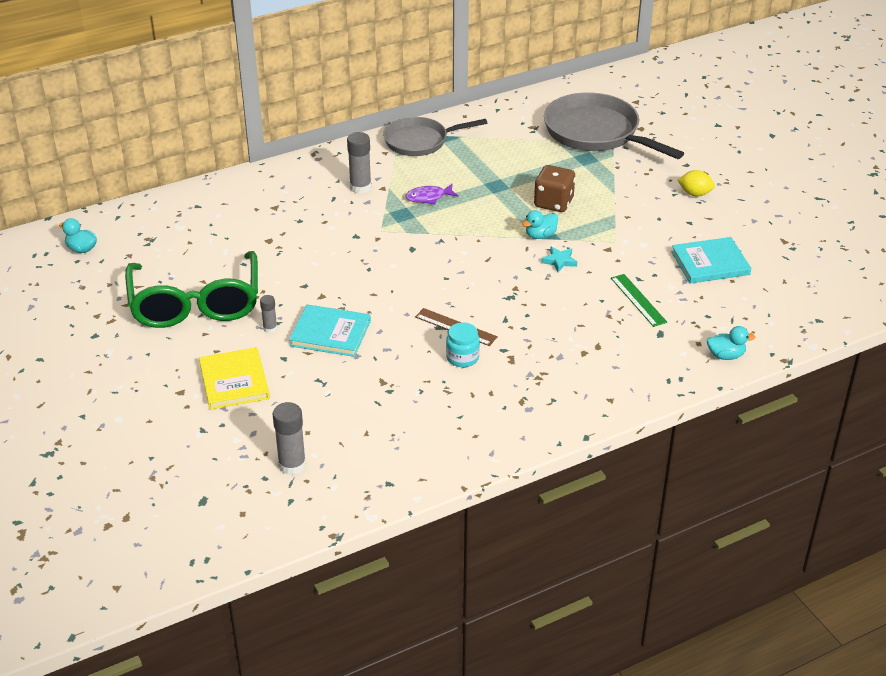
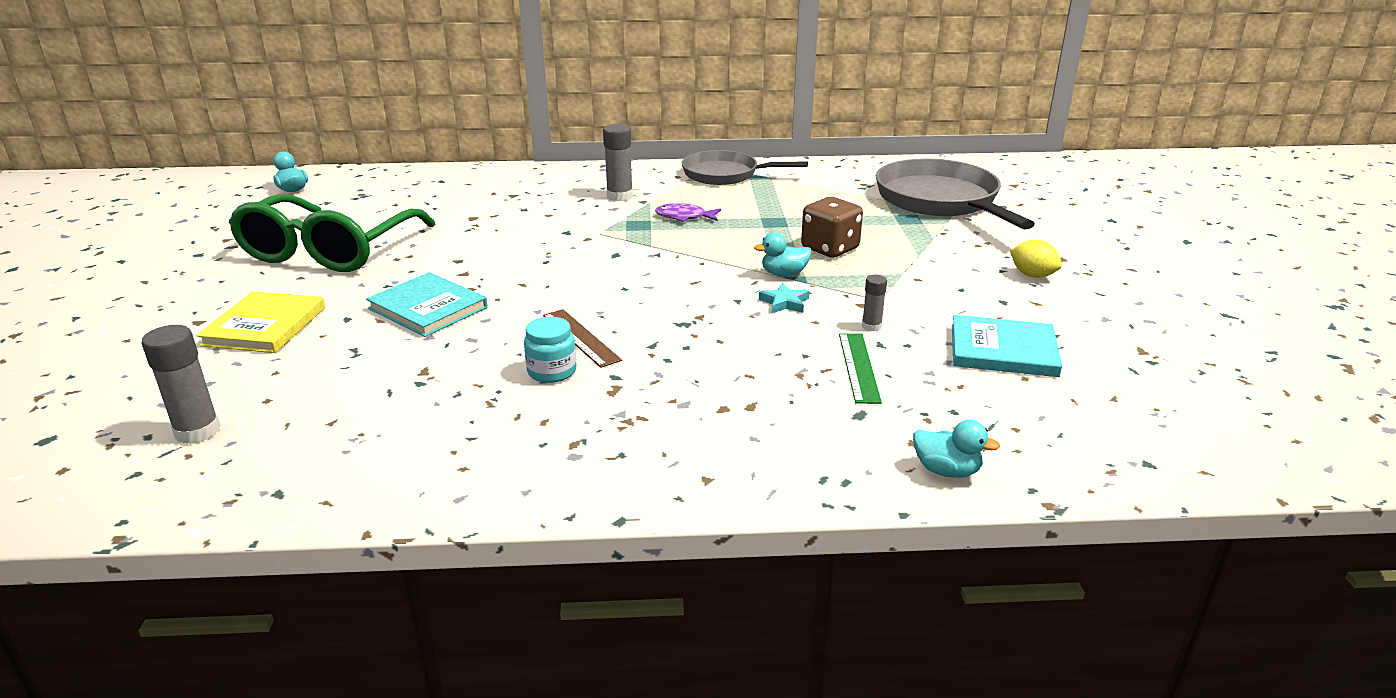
camera: 25 degrees right, 10 degrees down
grey glue stick [260,295,277,333] -> grey glue stick moved to [862,275,887,331]

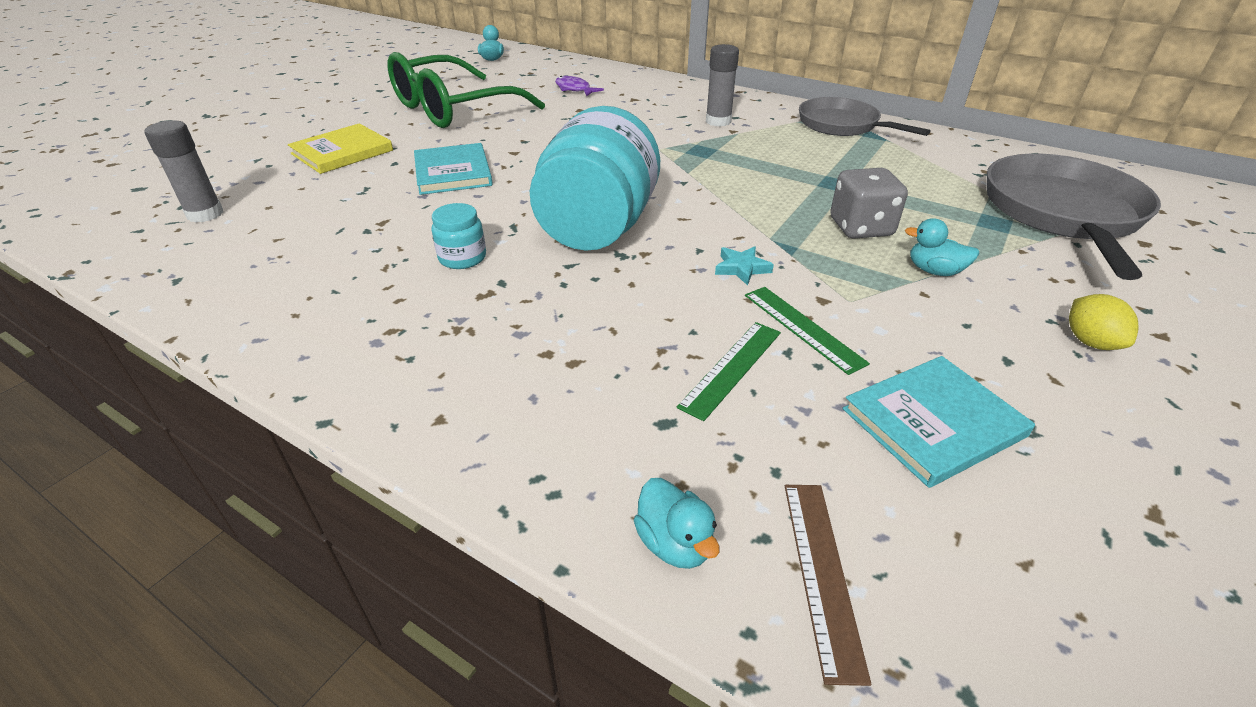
camera: 35 degrees right, 10 degrees up
brown ruler [543,309,622,368] -> brown ruler moved to [785,485,871,686]
purple fish [655,203,721,222] -> purple fish moved to [555,76,604,96]
turquoise duck [754,232,811,276] -> turquoise duck moved to [905,218,980,276]
brown dice [801,197,863,258] -> grey dice [830,168,908,239]
grey glue stick [862,275,887,331] -> green ruler [745,287,870,375]
turquoise book [952,315,1062,377] -> turquoise book turned 75 degrees counterclockwise [843,356,1035,488]
none -> turquoise jar [530,106,660,251]

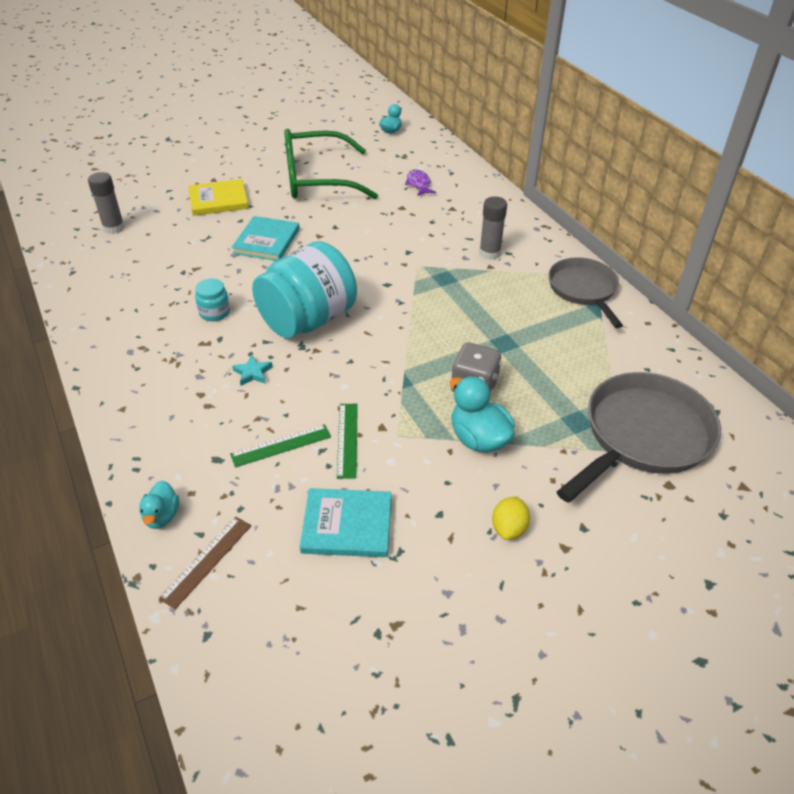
camera: 30 degrees right, 5 degrees up
turquoise star [715,246,774,286] -> turquoise star moved to [232,355,273,386]
turquoise duck [905,218,980,276] -> turquoise duck [450,376,515,453], size x1.66

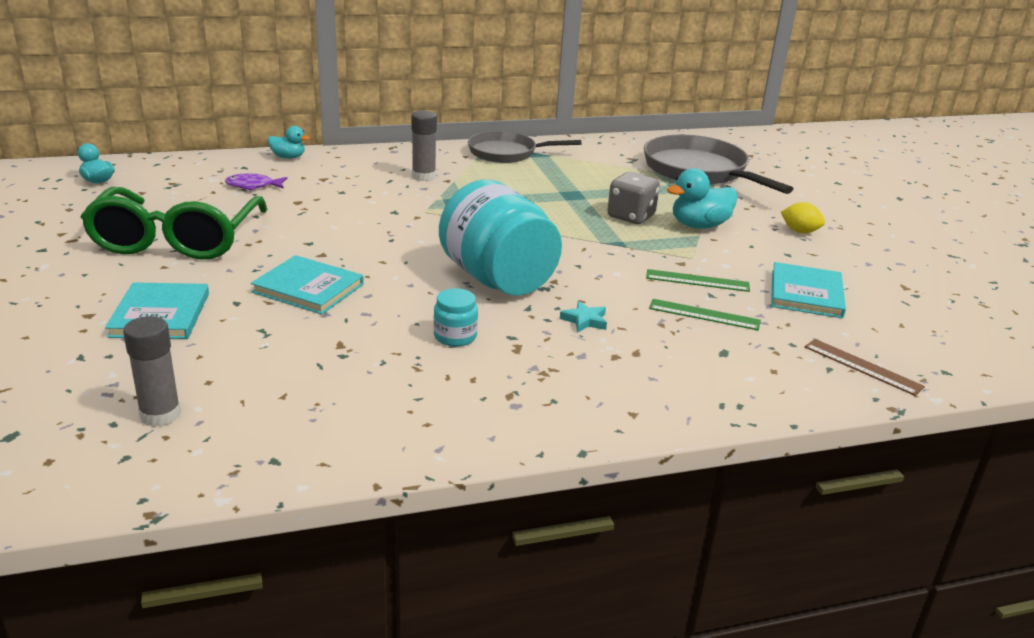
camera: 80 degrees left, 15 degrees down
turquoise duck [139,480,179,529] -> turquoise duck moved to [268,126,310,159]
yellow book [188,179,249,216] -> turquoise book [105,282,209,339]
green ruler [230,424,331,467] -> green ruler turned 60 degrees counterclockwise [649,299,761,330]

